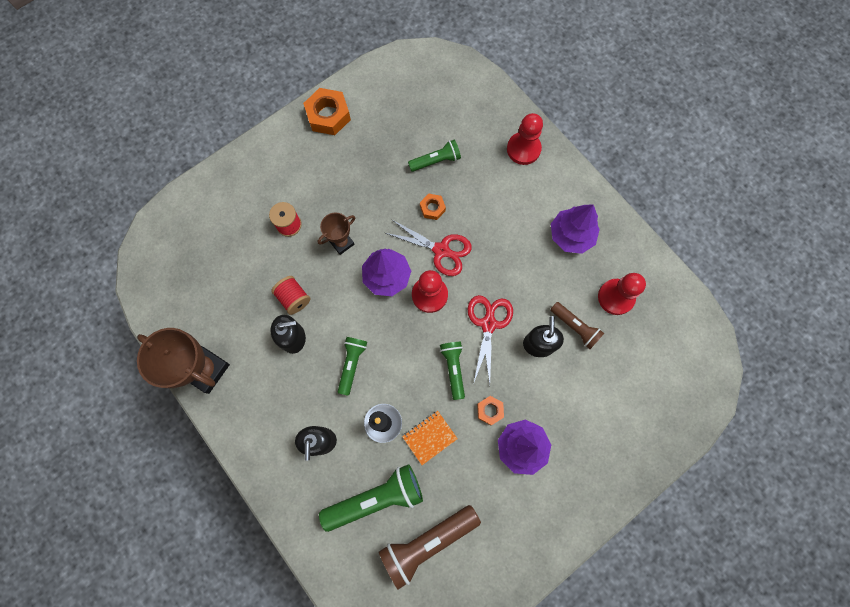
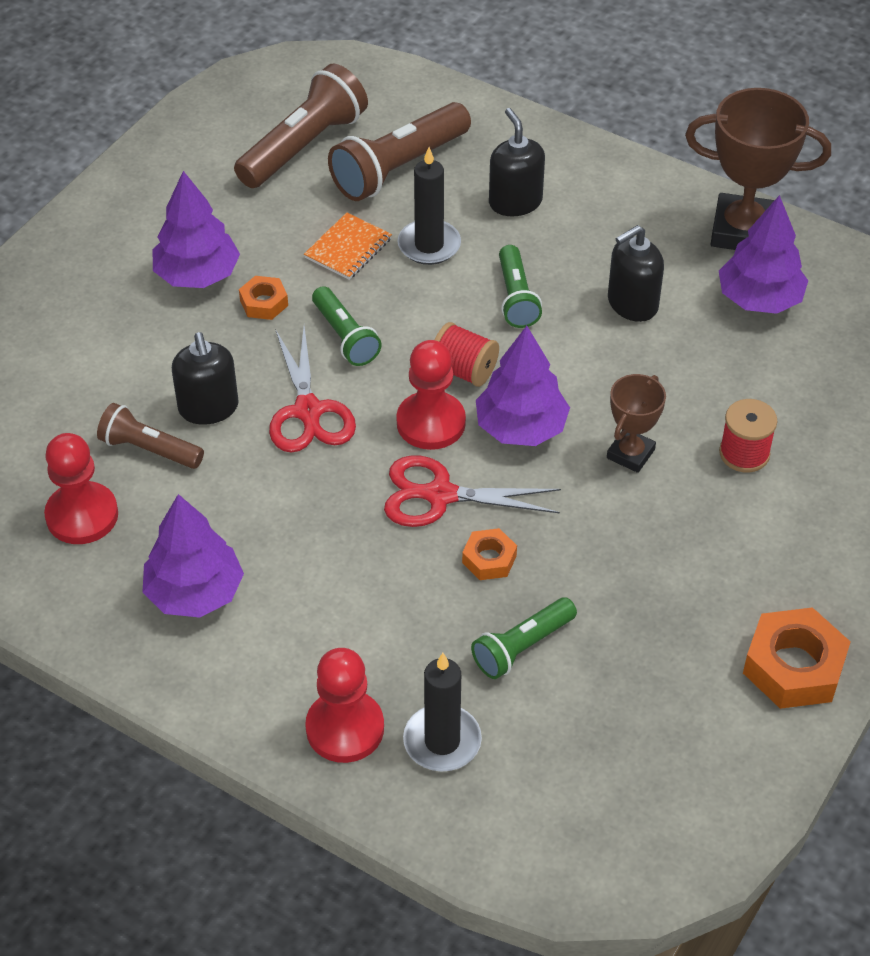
camera: 160 degrees right, 25 degrees down
red spool [271,276,310,315] -> red spool moved to [435,322,499,387]
green flashlight [319,464,423,532] -> brown flashlight [328,102,471,201]
none -> black candle [403,653,482,772]
none -> purple tree [719,195,808,314]

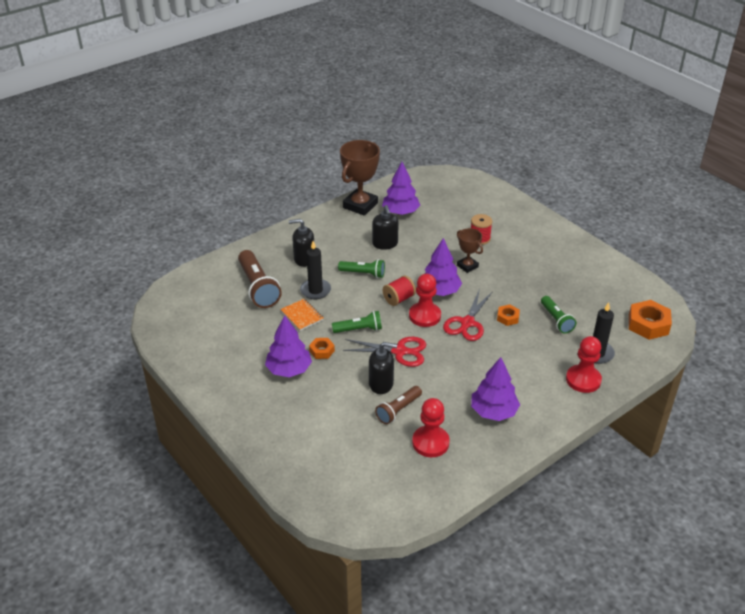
camera: 70 degrees left, 10 degrees down
brown flashlight [234,64,368,188] -> none
orange nut [743,607,851,709] -> orange nut moved to [629,300,672,340]

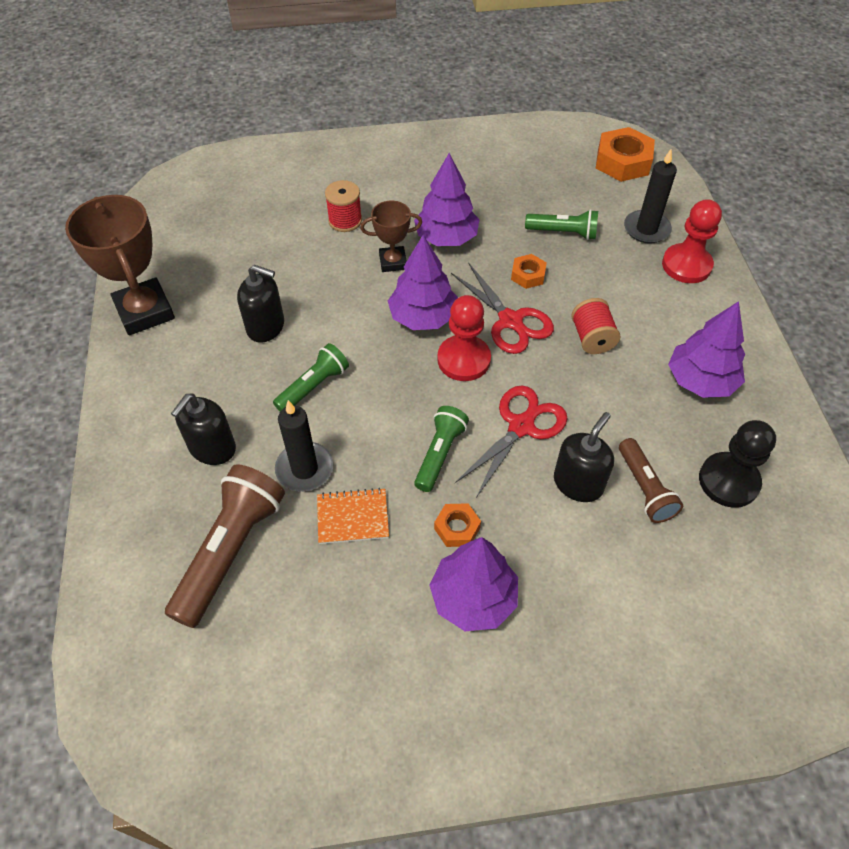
camera: 60 degrees left, 15 degrees up
brown flashlight [238,250,282,308] -> brown flashlight turned 75 degrees counterclockwise [165,464,285,628]
purple tree [382,162,420,215] -> purple tree moved to [414,153,480,246]
red spool [383,275,416,306] -> red spool moved to [571,298,620,354]
red pawn [412,398,450,457] -> black pawn [699,420,776,508]

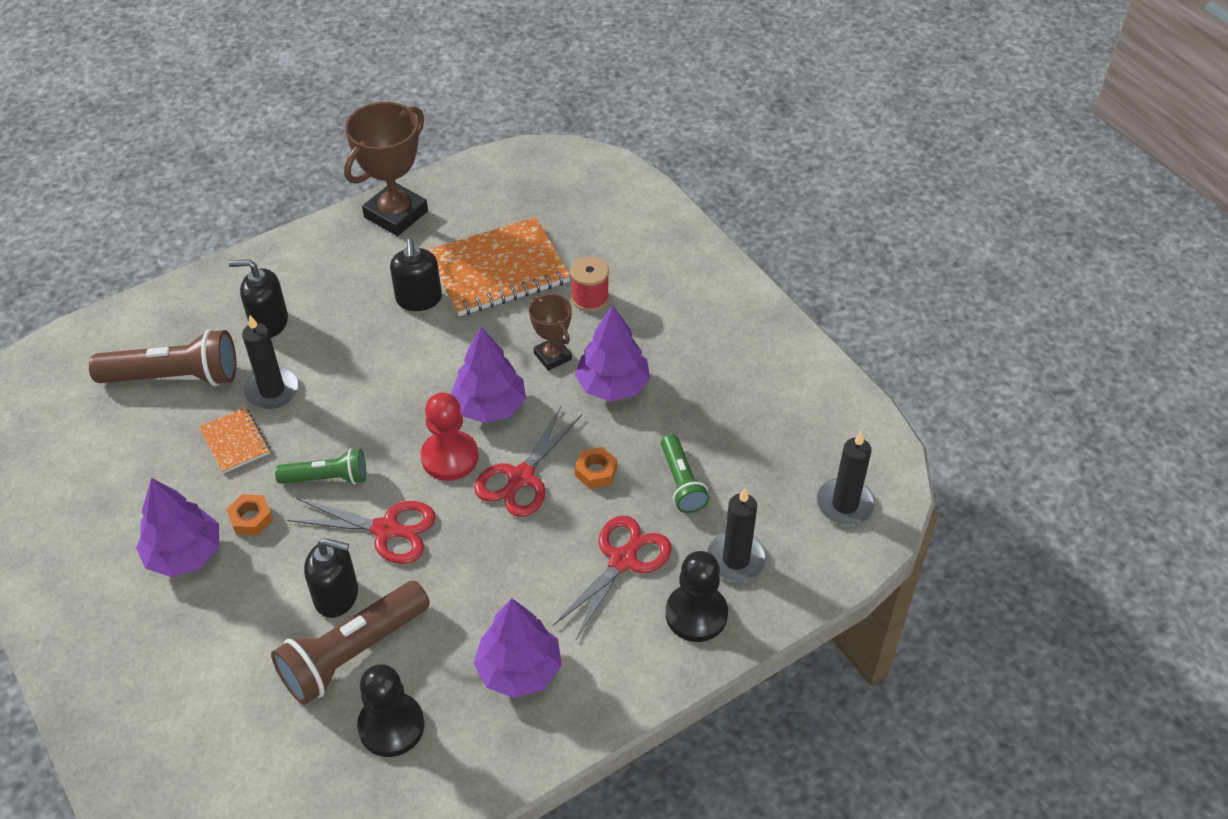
camera: 65 degrees right, 5 degrees down
green flashlight [273,343,349,412] -> none
red spool [571,298,620,354] -> none
orange nut [596,127,655,182] -> black candle [817,431,875,525]
brown flashlight [619,438,683,523] -> brown flashlight [271,581,430,705], size x1.67
red pawn [662,199,722,283] -> black pawn [666,551,728,642]
none -> orange notebook [427,217,570,316]
none -> red scissors [553,515,672,639]

